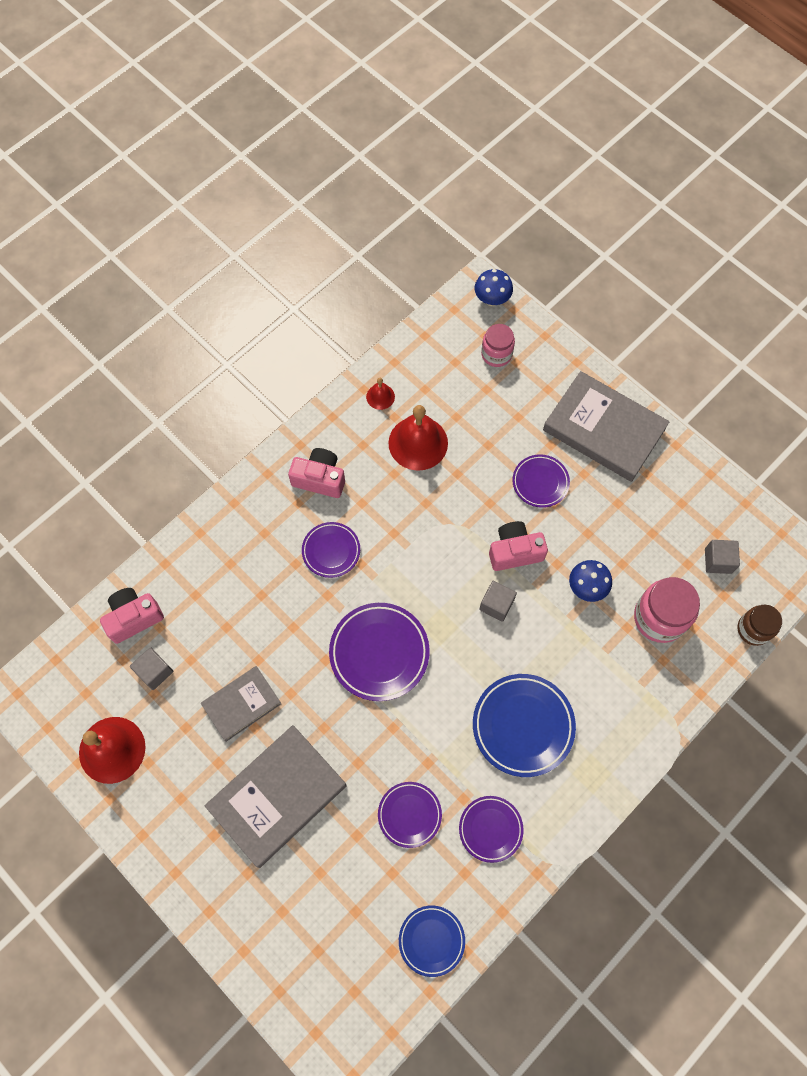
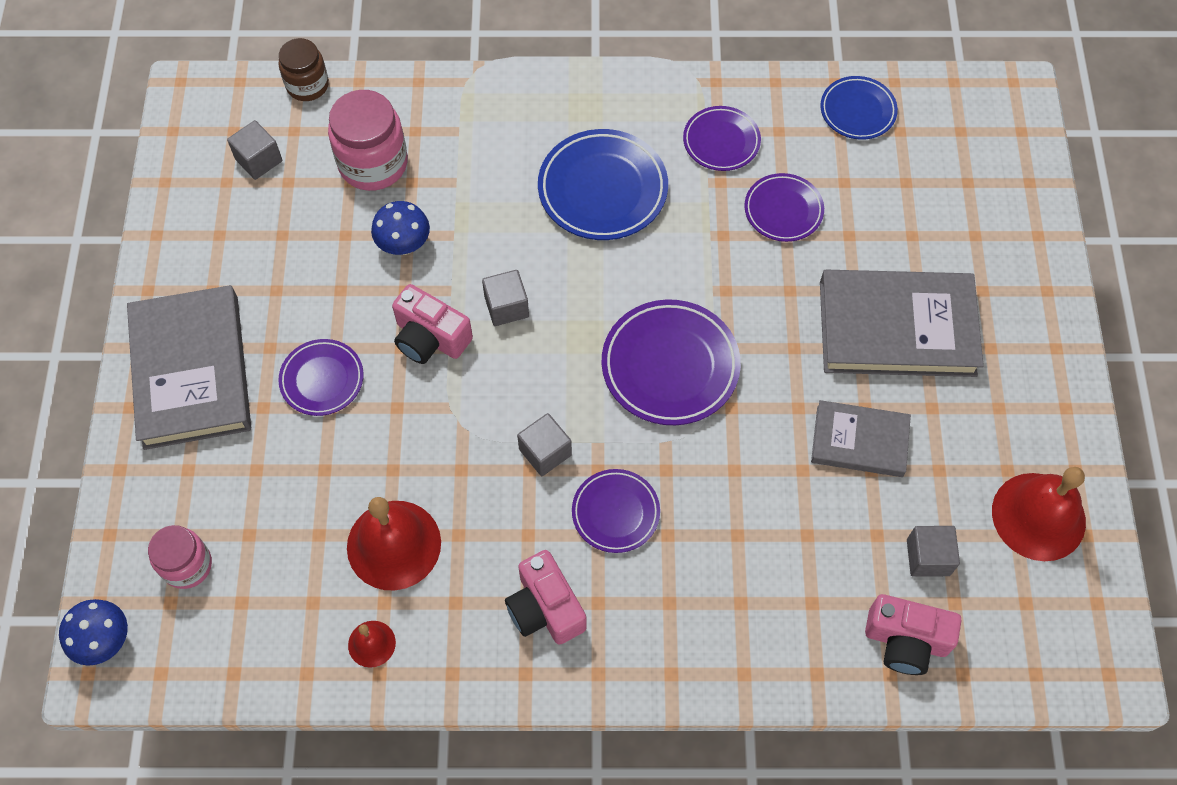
camera: 135 degrees left, 5 degrees down
none -> grey cube [517,413,572,476]

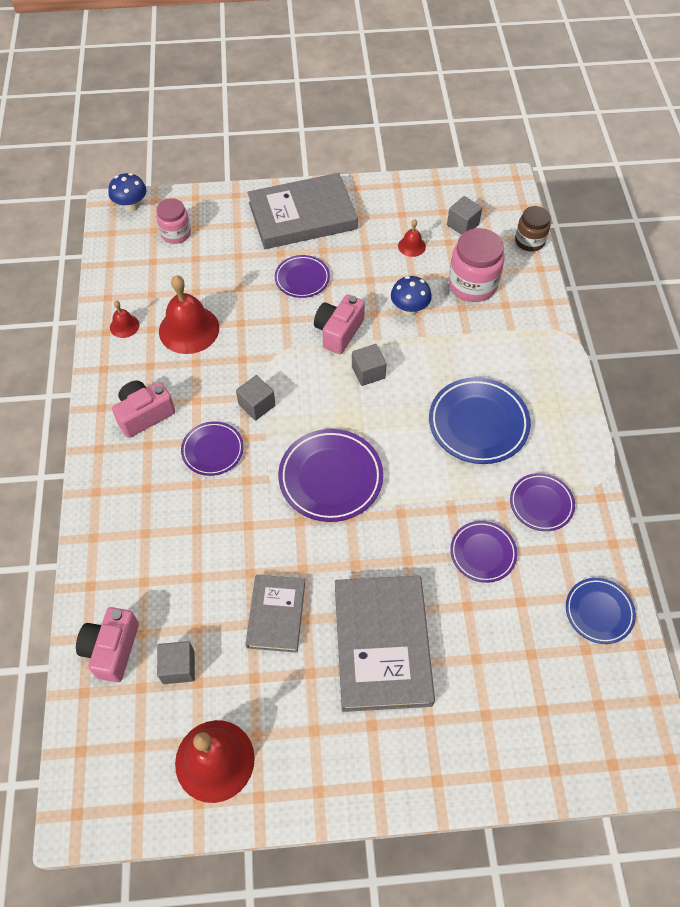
camera: 85 degrees right, 5 degrees down
none -> red bell [398,219,426,257]

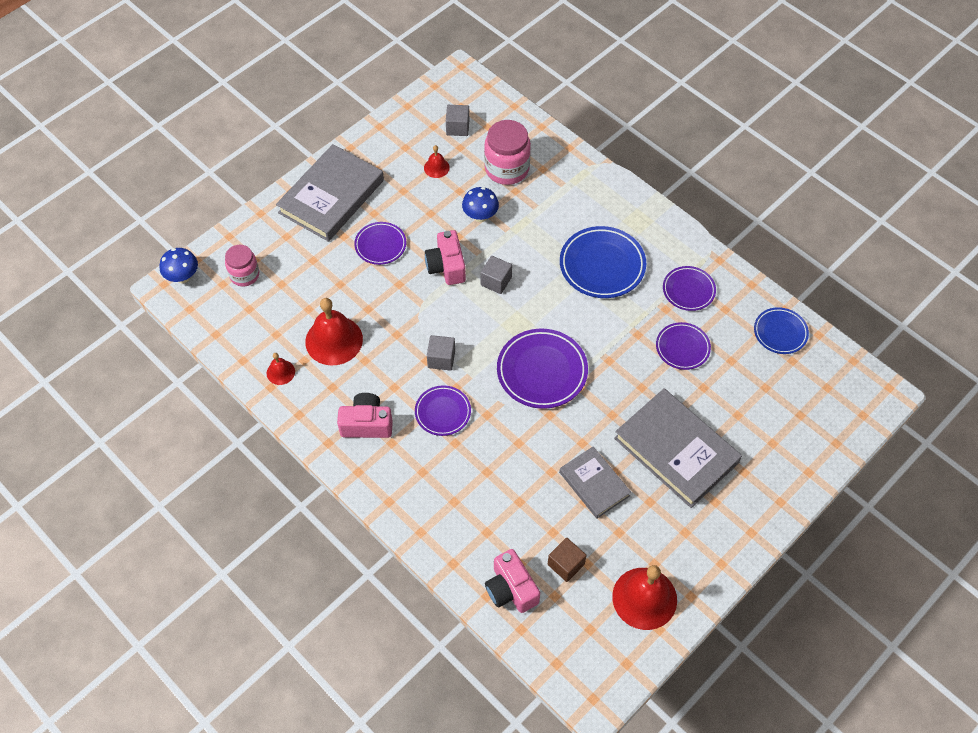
camera: 40 degrees left, 0 degrees up
pink camera [112,381,175,438] -> pink camera turned 75 degrees clockwise [337,393,393,438]
grey cube [157,641,195,684] -> brown cube [548,538,586,582]
brown jar [515,206,551,252] -> none

